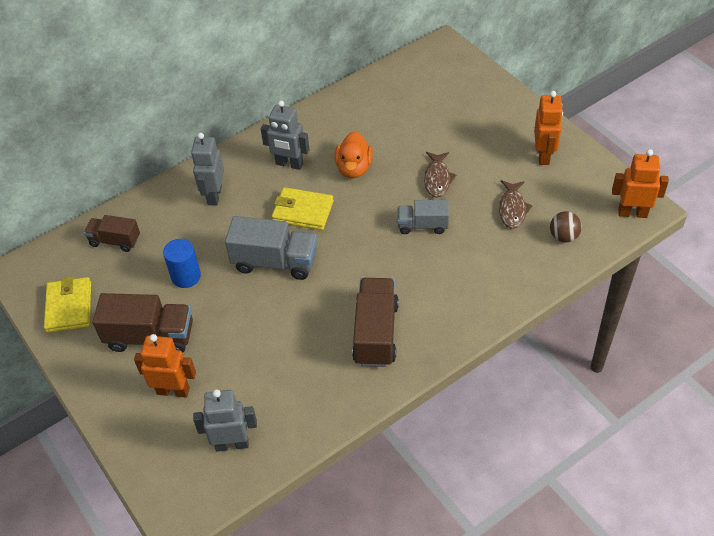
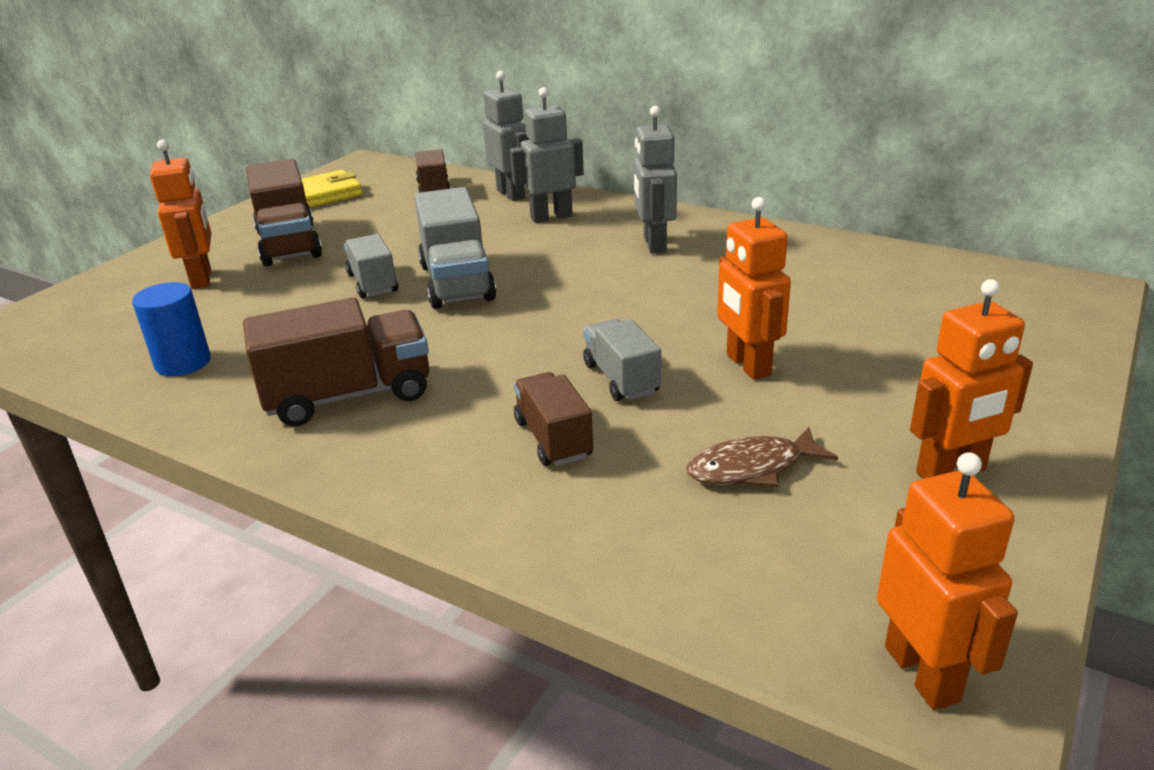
camera: 65 degrees right, 20 degrees down
blue cylinder [163,239,201,288] -> blue cylinder moved to [132,282,211,376]
grey robot [193,389,257,452] -> grey robot moved to [483,71,529,201]
yellow wallet [272,187,334,230] -> none
orange duck [335,131,373,178] -> none
brown fish [424,152,456,198] -> orange robot [717,197,791,380]
brown ball [550,211,582,242] -> none
none -> grey truck [344,234,398,298]
none -> brown truck [514,372,593,466]

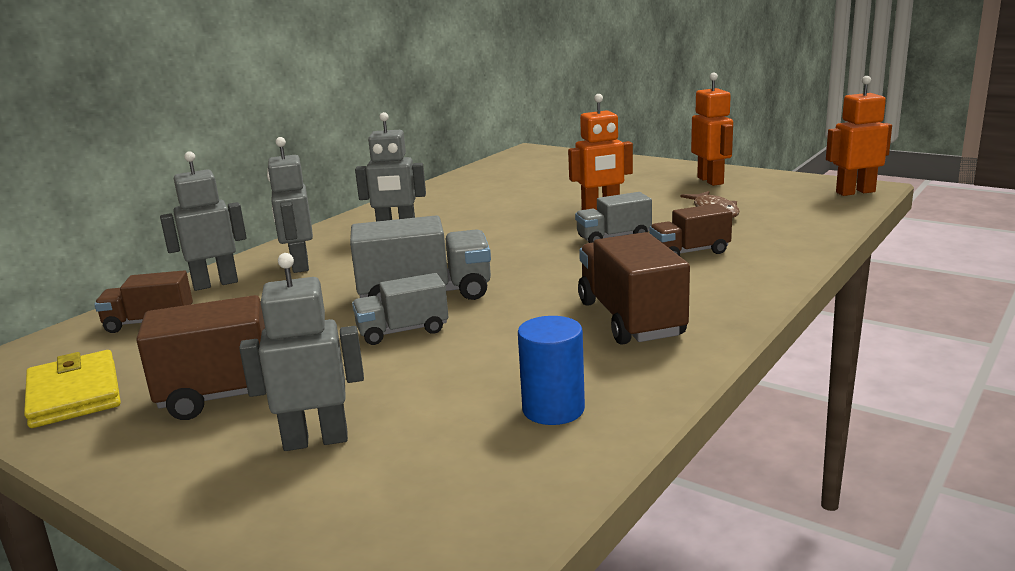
camera: 85 degrees left, 10 degrees down
orange robot [150,140,211,289] -> grey robot [239,253,364,451]

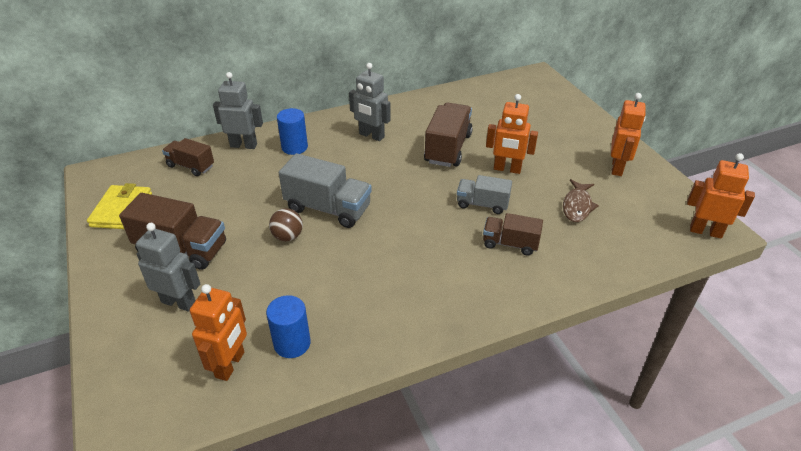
camera: 30 degrees right, 20 degrees up
grey robot [267,137,313,273] -> blue cylinder [277,108,308,155]
grey truck [352,273,448,345] -> brown ball [269,208,303,241]
brown truck [578,232,690,345] -> brown truck moved to [424,103,473,167]
none -> orange robot [190,284,247,381]

